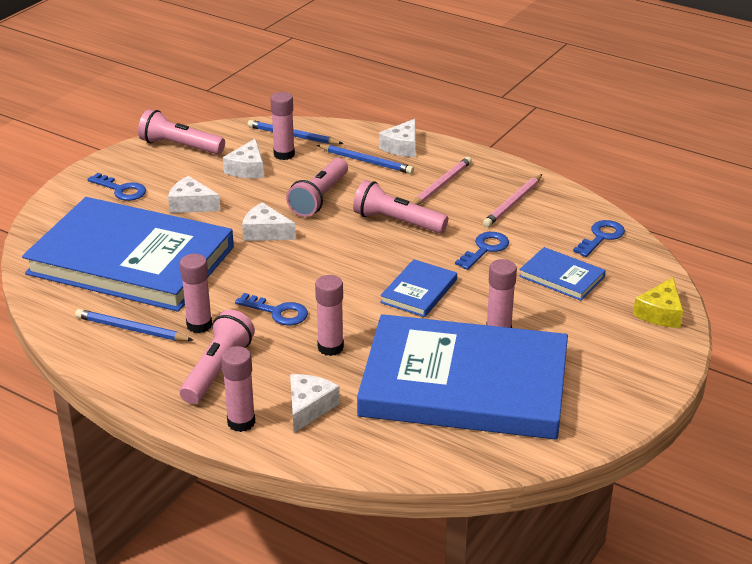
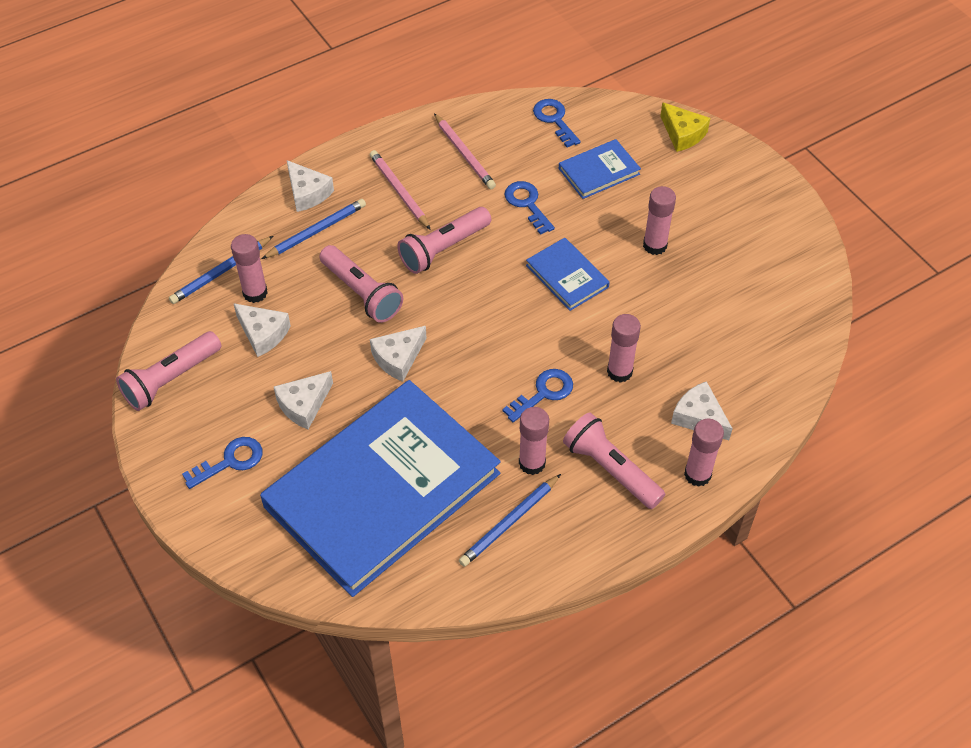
camera: 65 degrees left, 20 degrees up
blue book [357,314,568,439] -> none

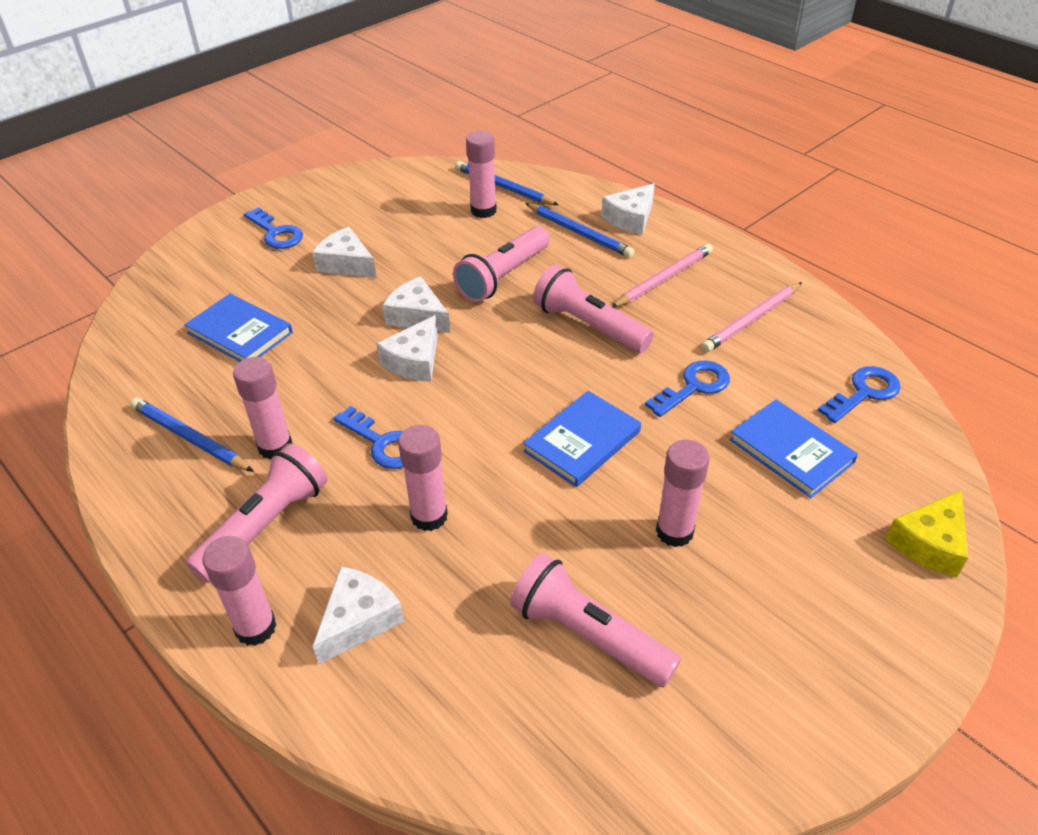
camera: 80 degrees right, 10 degrees down
pink flashlight [116,331,221,411] -> pink flashlight moved to [510,553,681,687]
white cheese [233,303,291,357] -> white cheese moved to [376,315,438,382]
blue book [260,380,501,597] -> blue book [184,293,293,362], size x0.41

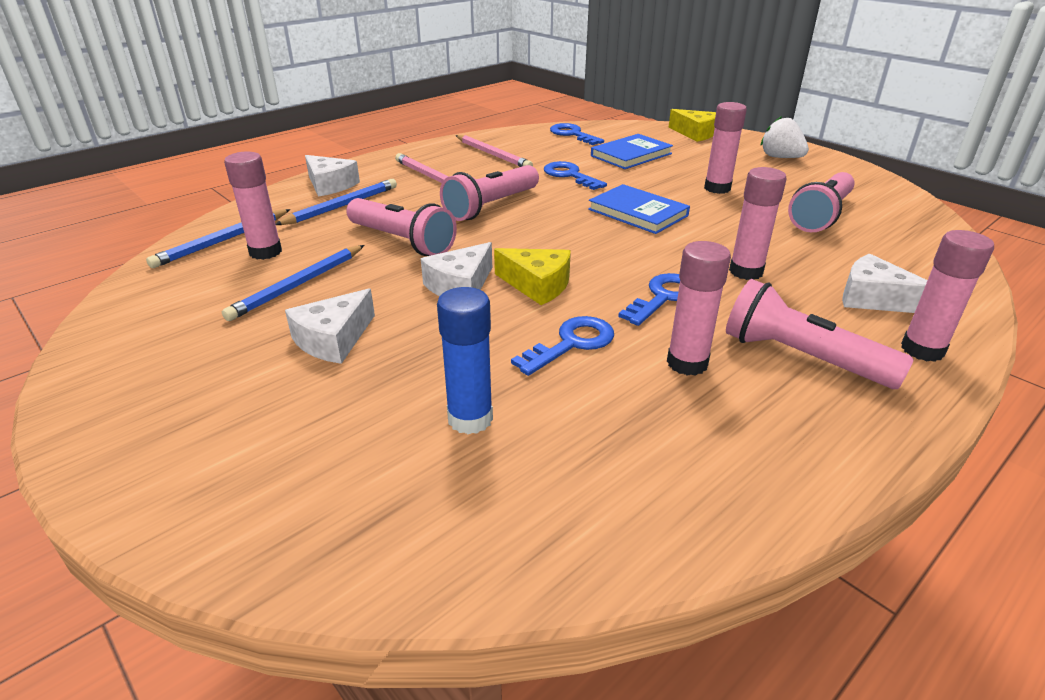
camera: 90 degrees left, 10 degrees down
blue pencil [130,398,254,472] -> blue pencil moved to [222,245,364,321]
blue book [184,293,293,362] -> blue glue stick [437,287,493,434]
blue key [244,207,303,249] -> blue key moved to [511,316,614,376]
white cheese [376,315,438,382] -> yellow cheese [494,248,571,305]
none -> white strawberry [761,116,809,158]

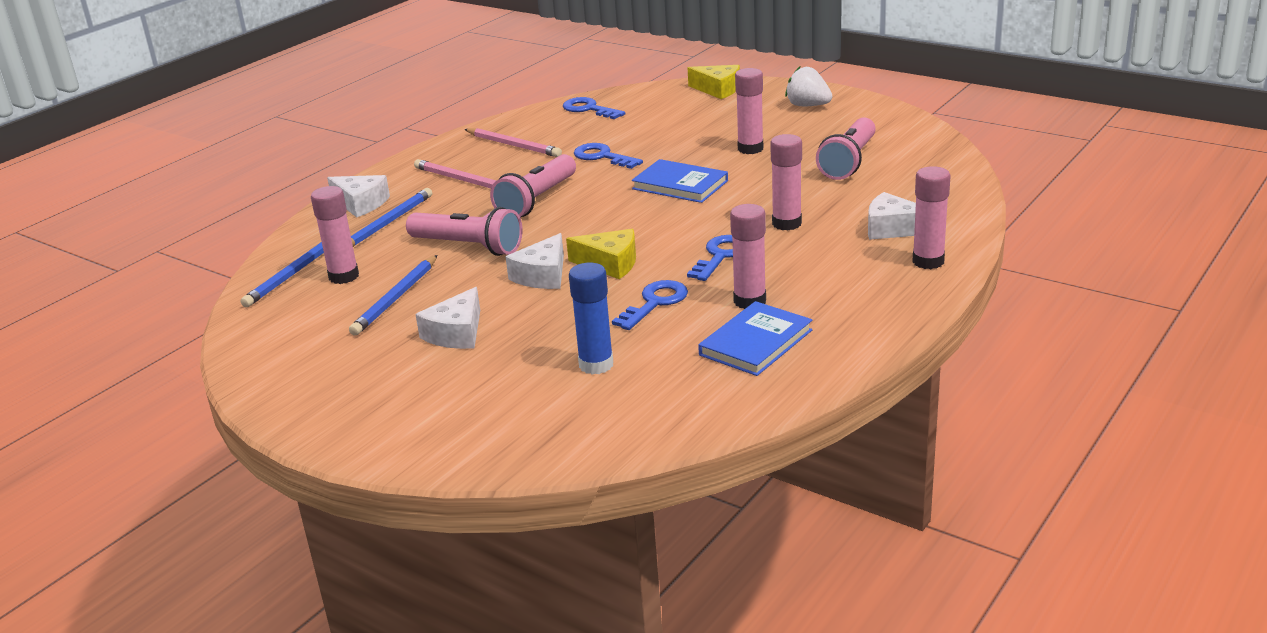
camera: 10 degrees left, 5 degrees down
blue book [591,134,673,169] -> blue book moved to [698,301,812,376]
pink flashlight [726,279,914,389] -> none

